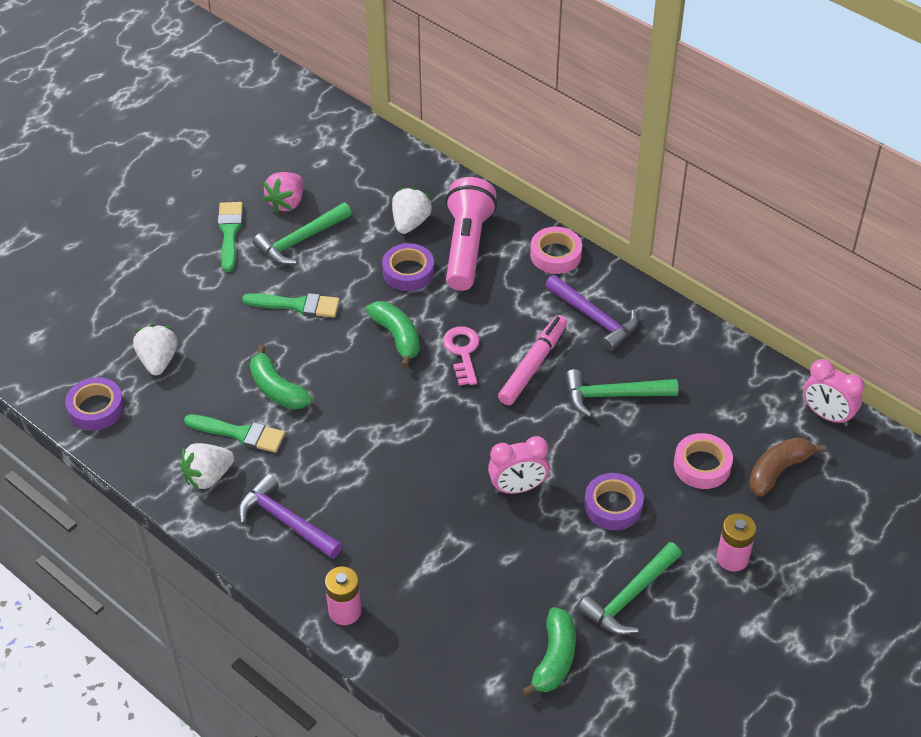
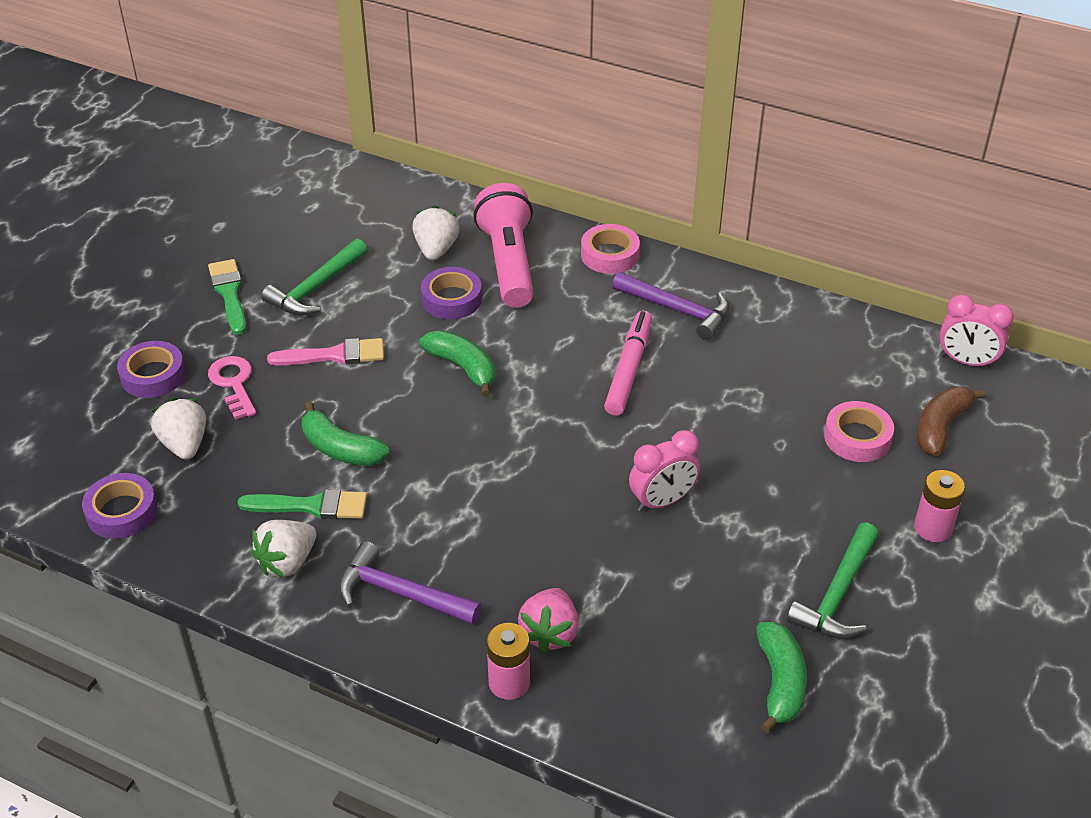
camera: 15 degrees left, 5 degrees down
green brush [242,293,340,317] -> pink brush [267,338,384,365]
pink strawberry [263,172,303,213] -> pink strawberry moved to [518,588,579,654]
pink key [443,326,480,385] -> pink key moved to [208,356,256,420]
green hammer [565,369,678,417] -> none
purple tape [584,473,644,530] -> purple tape moved to [117,341,186,398]

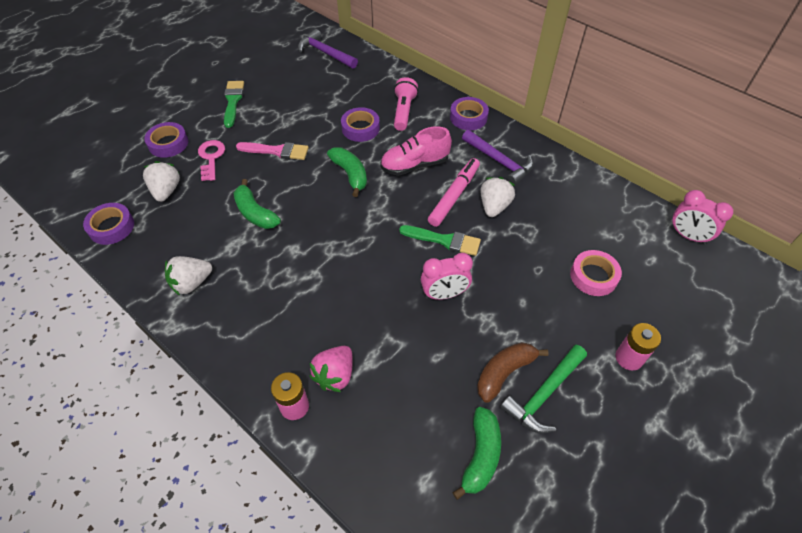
camera: 15 degrees right, 10 degrees up
green brush [237,489,367,519] -> green brush moved to [399,225,481,256]
green hammer [261,238,367,316] -> none
purple hammer [339,542,482,625] -> purple hammer moved to [298,29,358,69]
white strawberry [412,205,460,260] -> white strawberry moved to [480,177,515,217]
pink flashlight [473,183,534,308] -> pink flashlight [394,77,418,131], size x0.65
pink tape [581,224,640,274] -> purple tape [450,97,489,130]
brown banana [917,386,987,456] -> brown banana moved to [477,342,549,403]
none -> pink shoe [380,126,452,176]

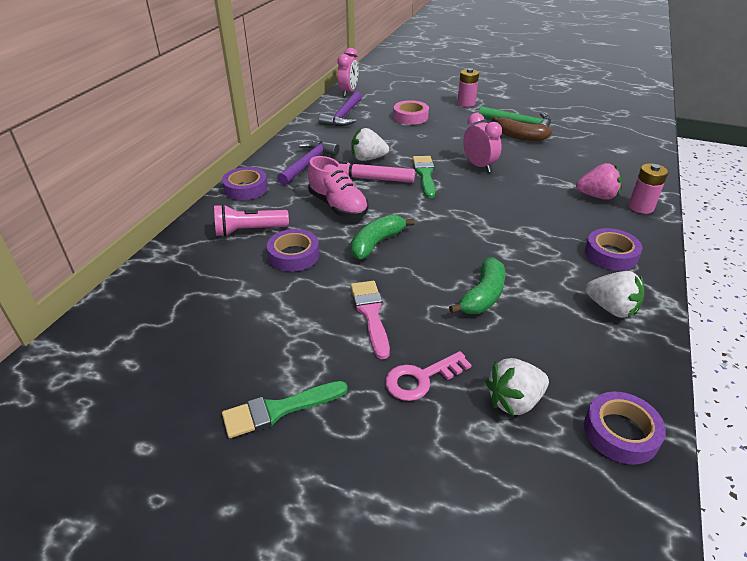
camera: 110 degrees left, 15 degrees down
purple tape [144,122,188,158] -> purple tape moved to [585,228,642,271]
purple hammer [298,29,358,69] -> purple hammer moved to [318,91,362,127]
green banana [452,407,501,500] -> none

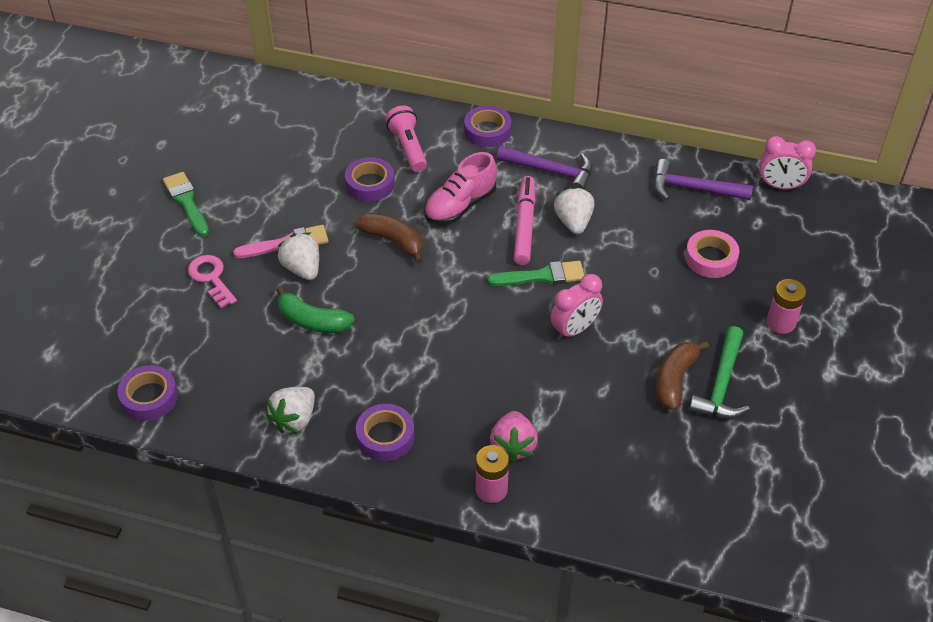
camera: 85 degrees right, 10 degrees up
green banana [351,214,415,259] -> brown banana [355,213,423,263]
white strawberry [485,358,549,416] -> white strawberry moved to [278,233,319,280]

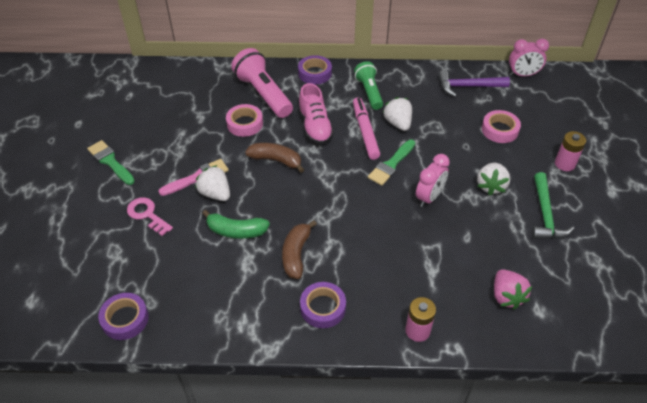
camera: 15 degrees left, 0 degrees up
white strawberry [266,387,315,433] -> white strawberry moved to [477,163,510,196]
purple tape [345,157,395,202] -> pink tape [226,104,263,137]
pink flashlight [385,105,427,172] -> pink flashlight [231,48,293,118], size x1.54
pink shoe [424,152,497,225] -> pink shoe turned 45 degrees counterclockwise [298,83,334,145]
green brush [488,261,584,286] -> green brush turned 150 degrees clockwise [368,140,415,186]
pink strawberry [490,411,538,463] -> pink strawberry moved to [494,269,532,310]
purple hammer [497,146,593,189] -> green flashlight [354,61,383,110]
brown banana [656,341,709,410] -> brown banana moved to [282,220,317,279]

